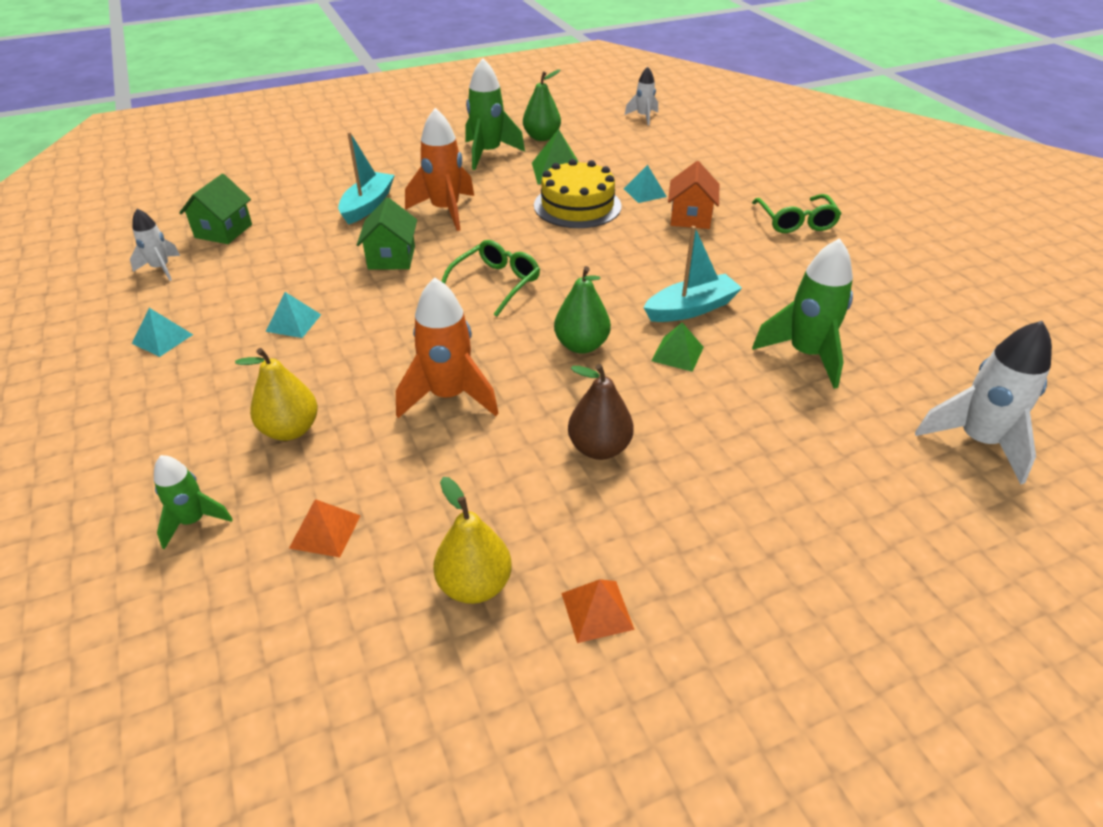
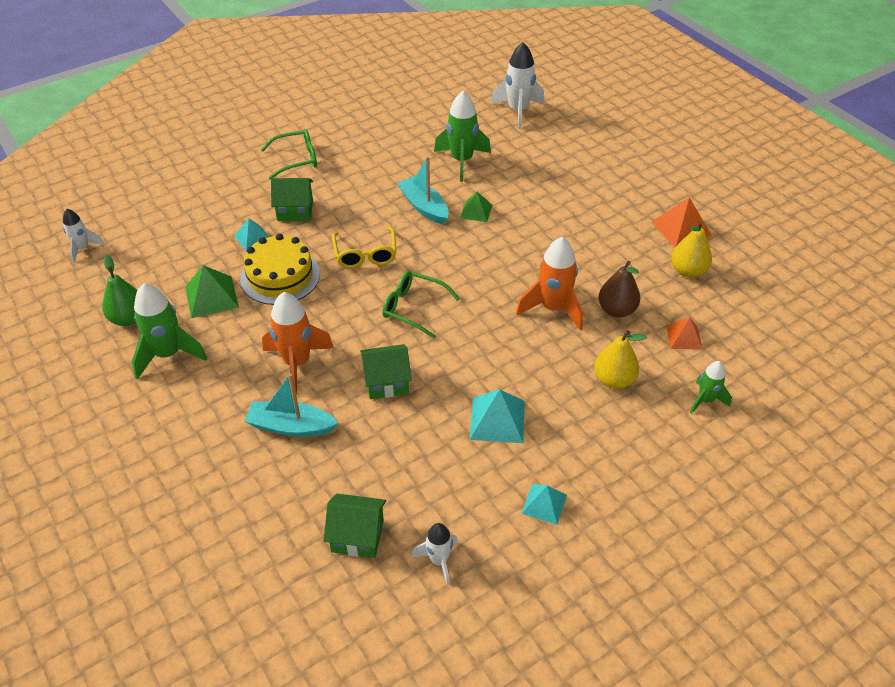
camera: 100 degrees left, 5 degrees up
turquoise pyramid [265,292,321,338] -> turquoise pyramid [470,389,525,443], size x1.55
green pear [554,266,611,354] -> none
orange pyramid [561,579,635,643] -> orange pyramid [651,197,712,247], size x1.55
brown pear [568,364,634,460] -> brown pear moved to [598,261,640,318]
orange house [668,161,719,229] -> green house [271,178,313,221]
none -> yellow glasses [332,227,396,268]

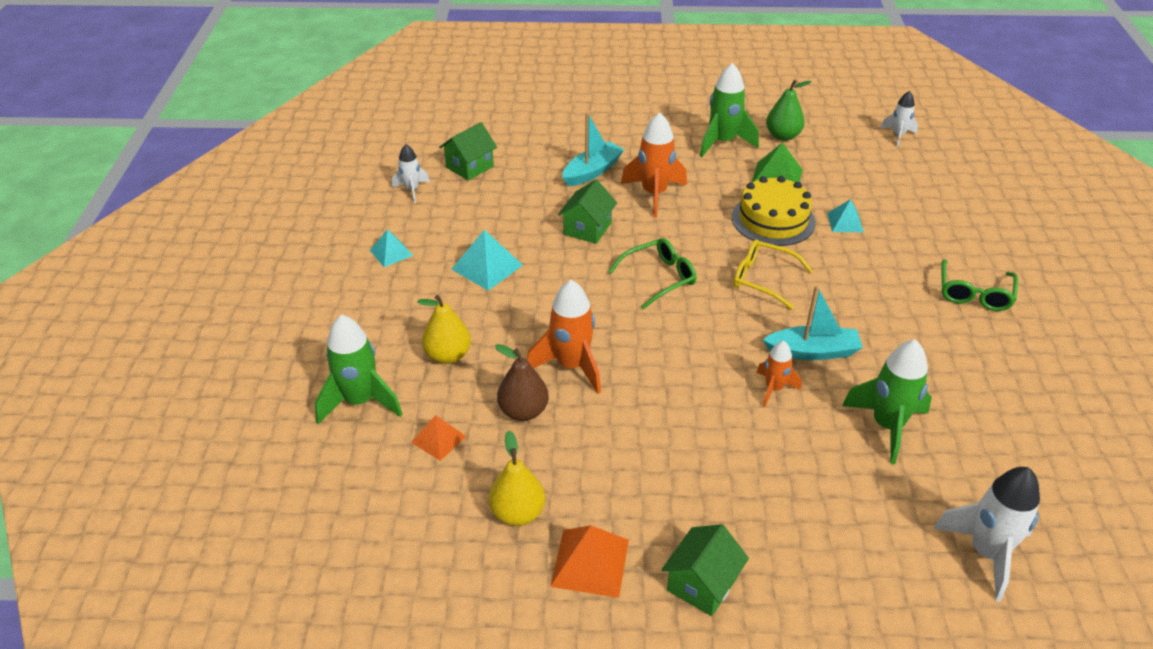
camera: 125 degrees right, 5 degrees down
green house [271,178,313,221] -> green house moved to [661,524,749,616]
green pyramid [460,192,492,222] -> orange rocket [756,341,802,407]
green rocket [690,361,732,414] -> green rocket [315,315,403,424], size x1.73

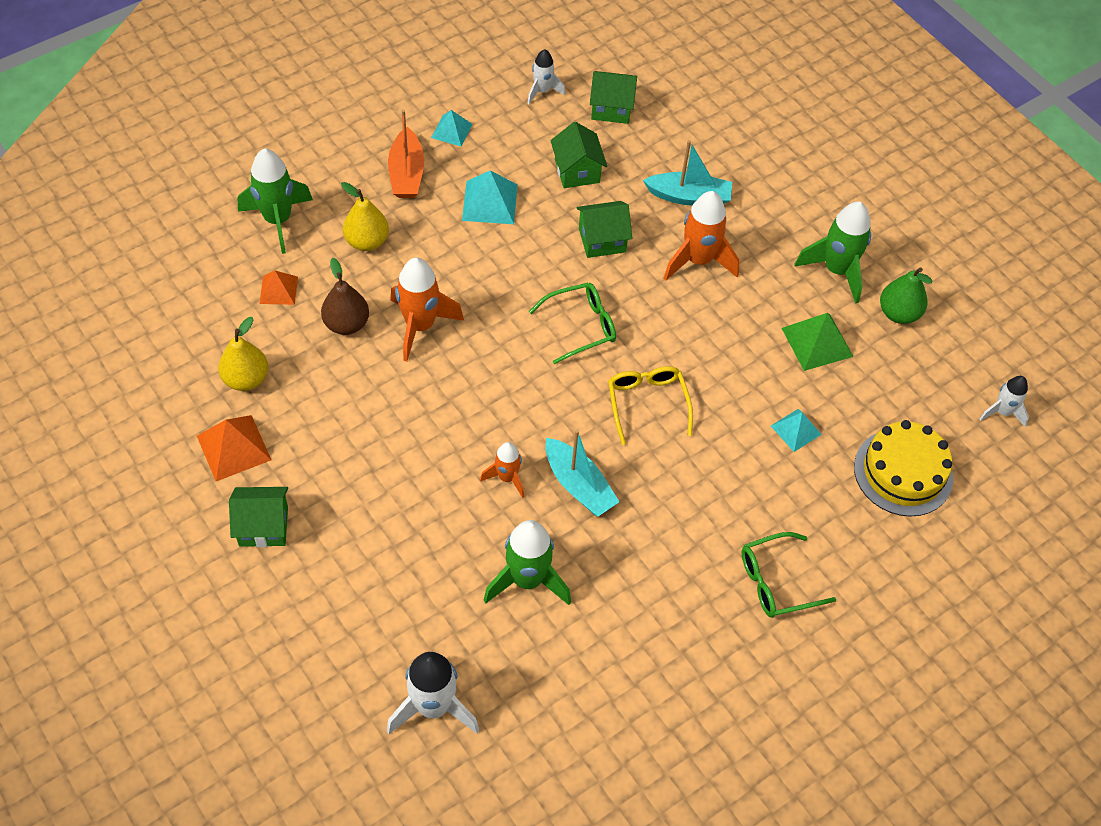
camera: 50 degrees right, 15 degrees up
green glasses [608,238,696,309] -> green glasses turned 45 degrees counterclockwise [529,283,616,364]
yellow cake [732,176,816,246] -> yellow cake moved to [854,420,953,517]
none -> orange boat [388,110,424,198]
none -> green house [550,122,607,188]

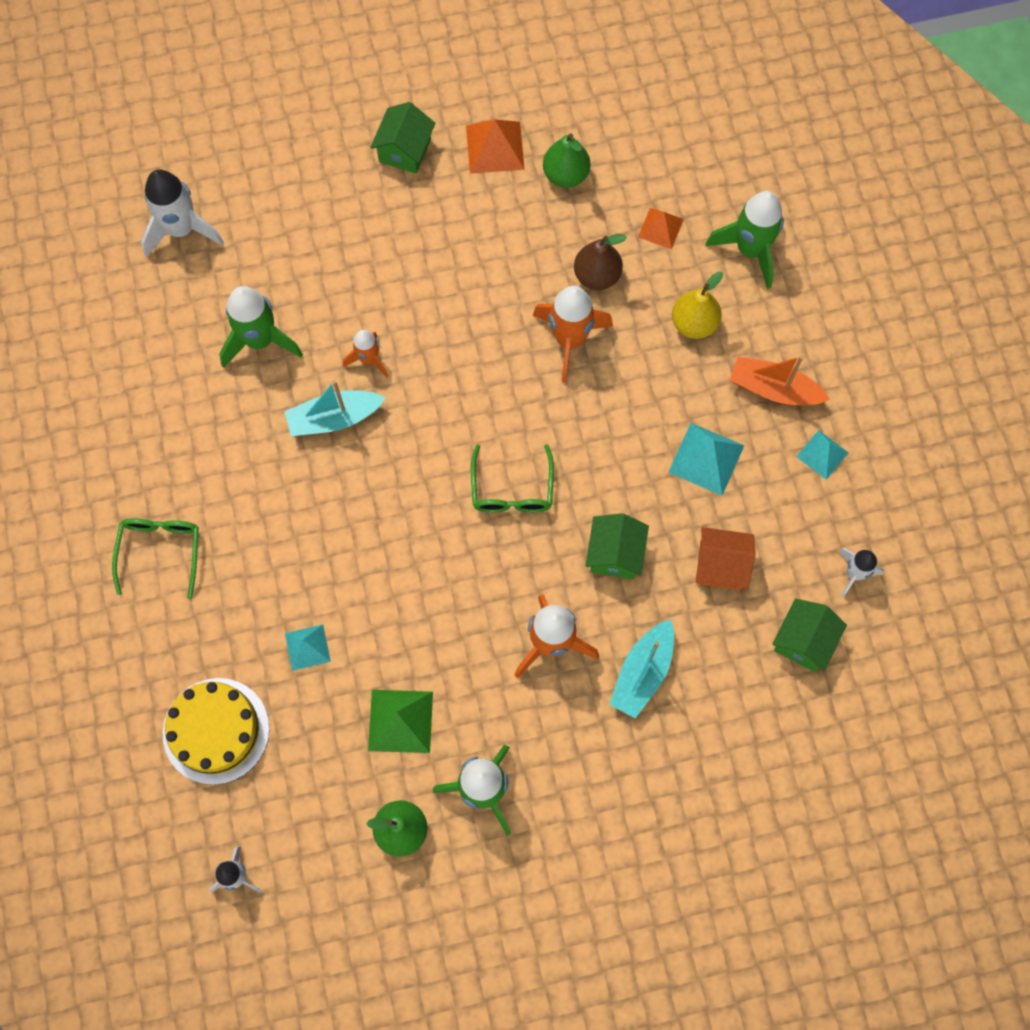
camera: 115 degrees right, 15 degrees up
yellow pear [218,317,268,391] -> green pear [543,133,591,188]
green house [550,122,607,188] -> orange house [696,527,756,590]
yellow glasses [608,366,693,445] -> none

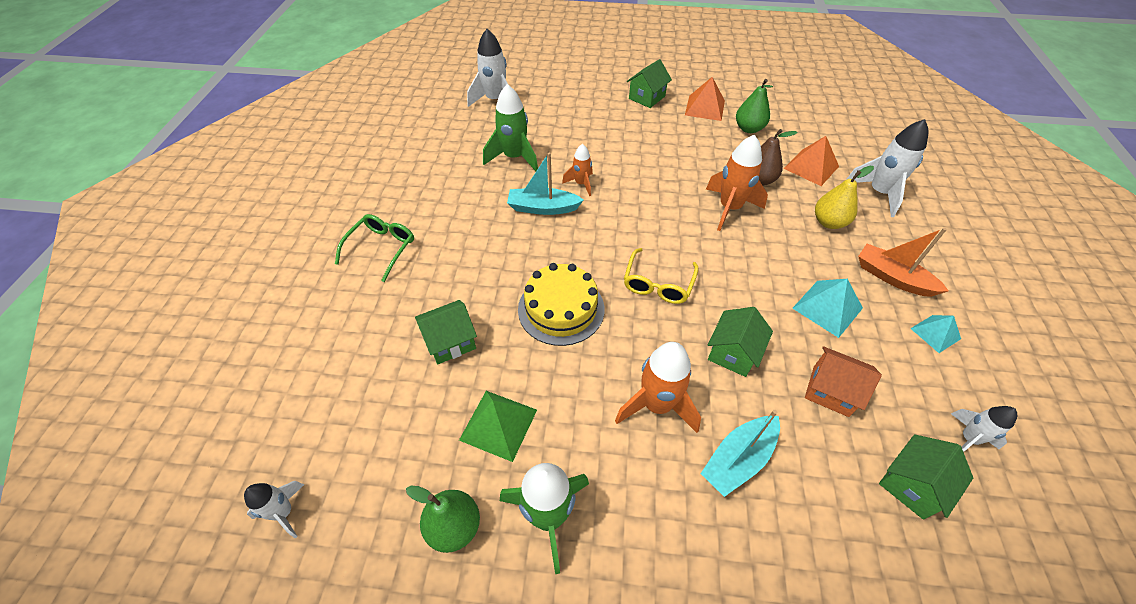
camera: 20 degrees right, 20 degrees down
yellow cake [163,678,270,785] -> yellow cake moved to [518,263,604,346]
turquoise pyramid [285,624,331,671] -> green house [415,300,477,364]
green glasses [471,444,554,513] -> yellow glasses [624,248,699,304]
orange pyramid [638,208,684,249] -> orange pyramid [784,136,839,186], size x1.55
green rocket [705,191,784,289] -> white rocket [846,119,928,217]

